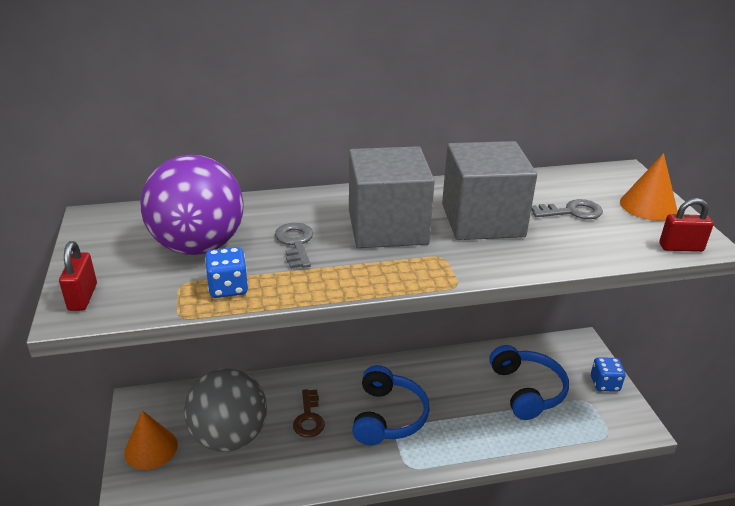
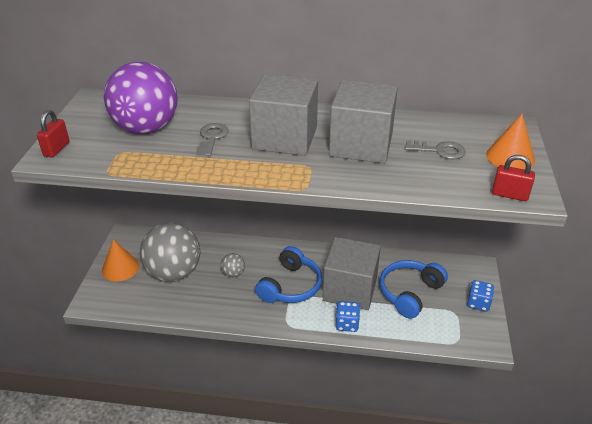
camera: 20 degrees right, 5 degrees up
blue dice [205,247,248,298] -> blue dice moved to [335,301,360,332]
brown key [293,389,325,438] -> grey ball [221,253,245,277]
blue headphones [489,345,569,420] -> blue headphones turned 150 degrees counterclockwise [379,260,448,319]
none -> grey cube [323,237,381,310]

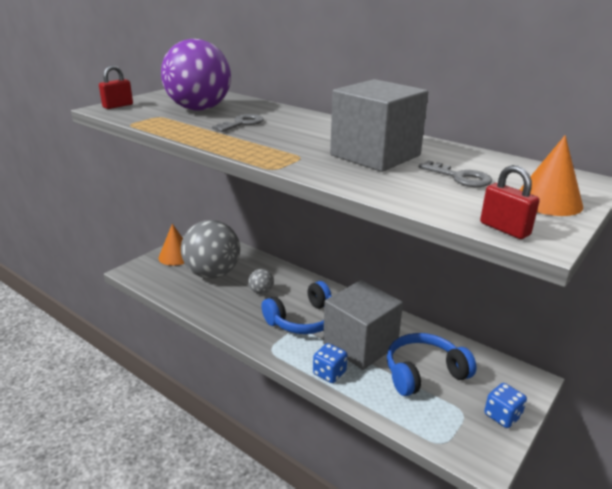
camera: 30 degrees right, 10 degrees down
grey cube [249,74,318,156] -> none

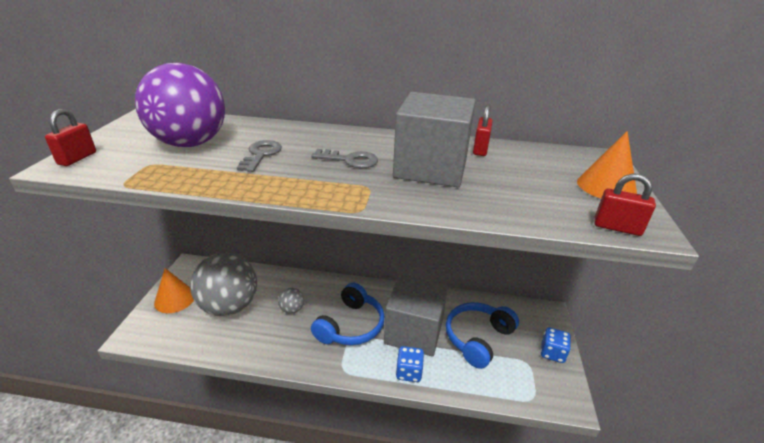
camera: 30 degrees left, 5 degrees up
grey key [419,160,492,187] -> grey key moved to [311,149,378,168]
none -> red padlock [473,105,493,156]

